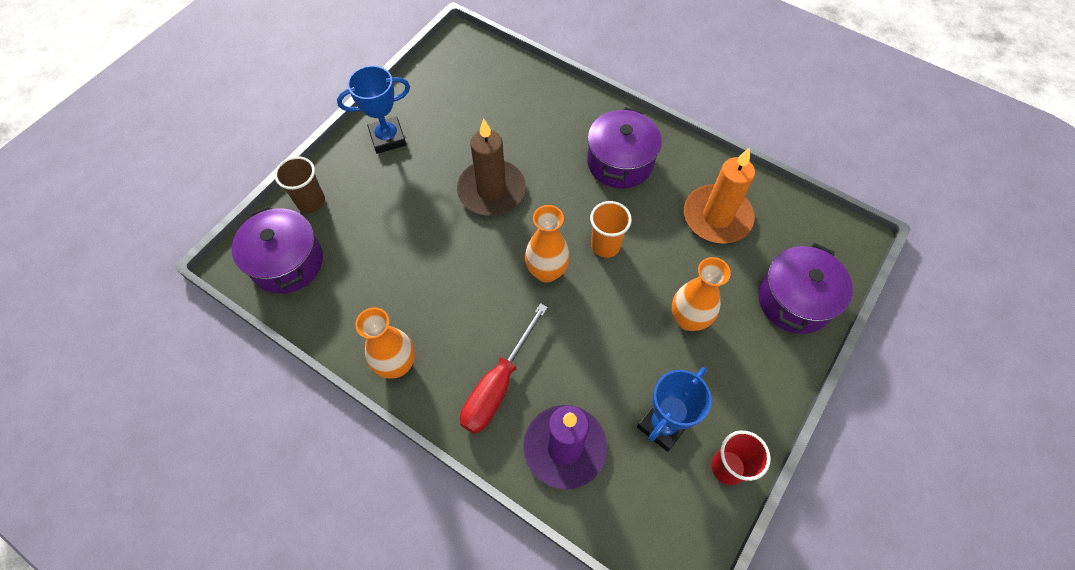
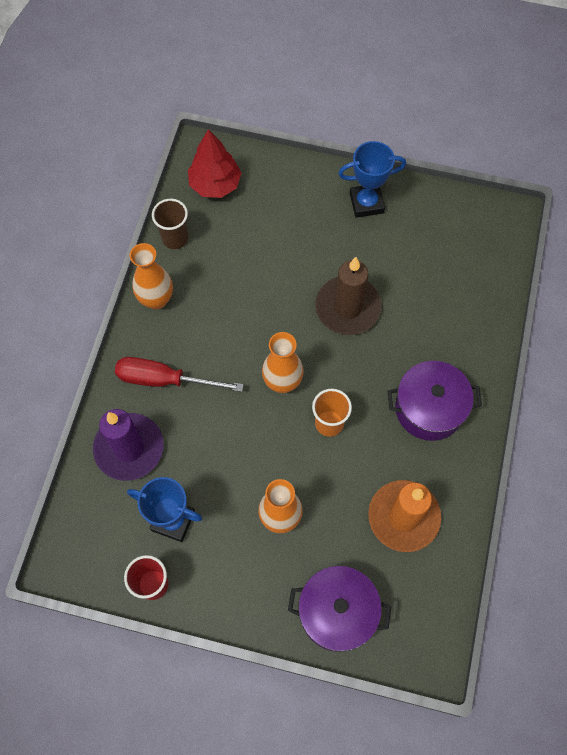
camera: 70 degrees right, 5 degrees up
purple pot [232,206,323,294] -> red tree [188,129,241,198]
brown cup [275,156,325,213] -> brown cup moved to [152,199,188,249]
blue trophy [337,65,410,154] -> blue trophy turned 60 degrees counterclockwise [338,141,406,218]

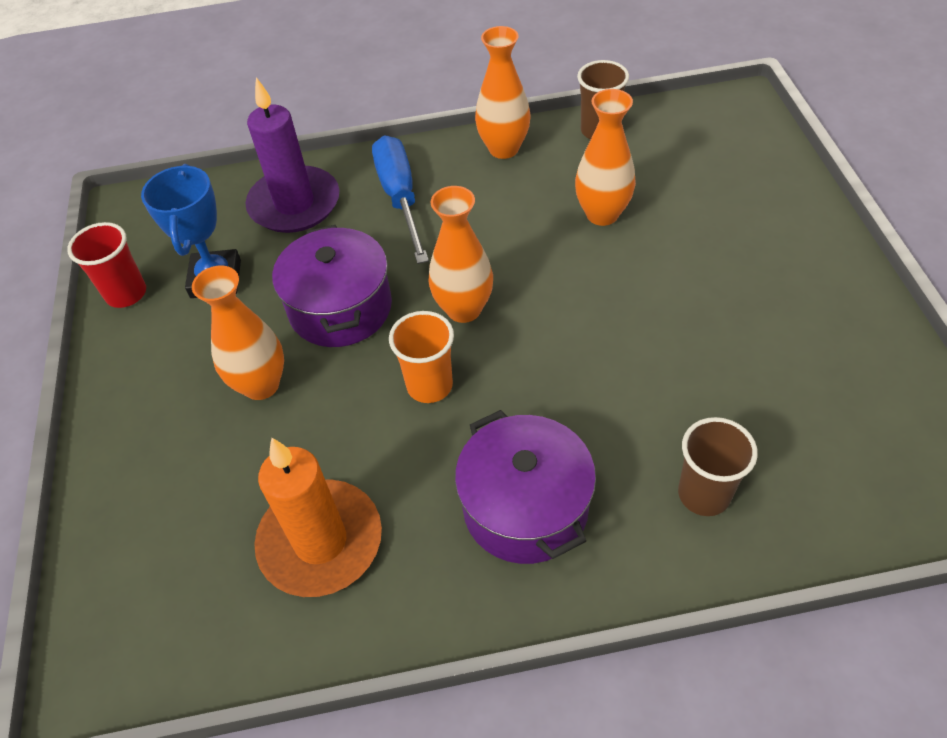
camera: 70 degrees right, 15 degrees down
red screwdriver [115,357,244,392] -> blue screwdriver [372,135,429,264]
red tree [188,129,241,198] -> none
purple pot [288,566,391,652] -> purple pot moved to [272,225,392,347]
brown candle [315,257,382,335] -> none
blue trophy [338,141,406,218] -> none
none -> orange vase [575,89,636,226]
none -> brown cup [678,417,758,516]

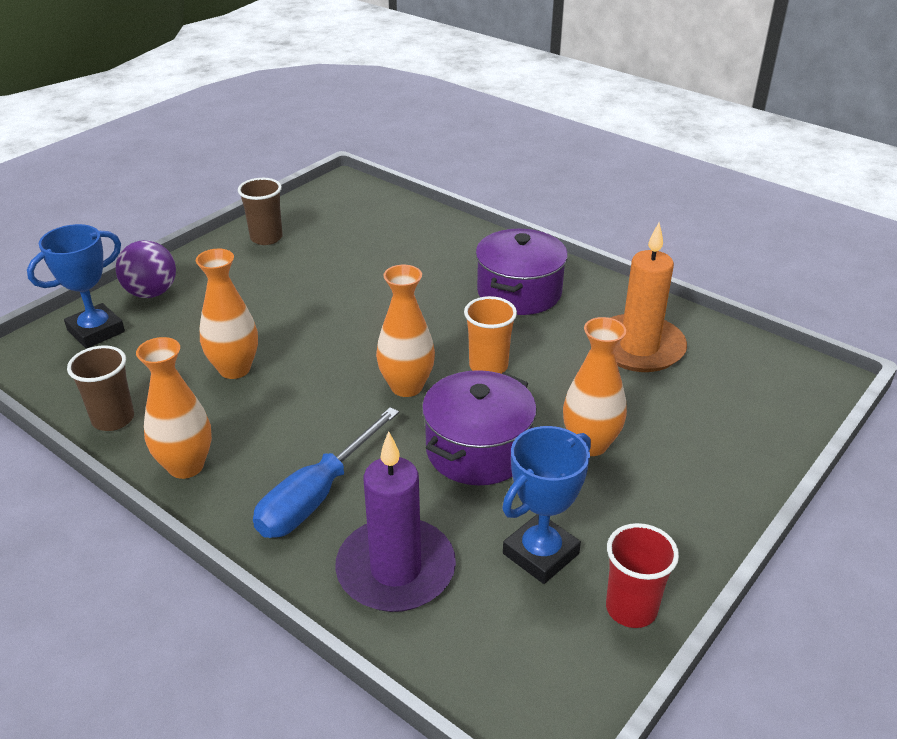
camera: 135 degrees left, 15 degrees down
brown cup [678,417,758,516] -> brown cup moved to [238,178,283,245]
none -> blue trophy [27,224,125,349]
none -> purple ball [116,240,176,298]

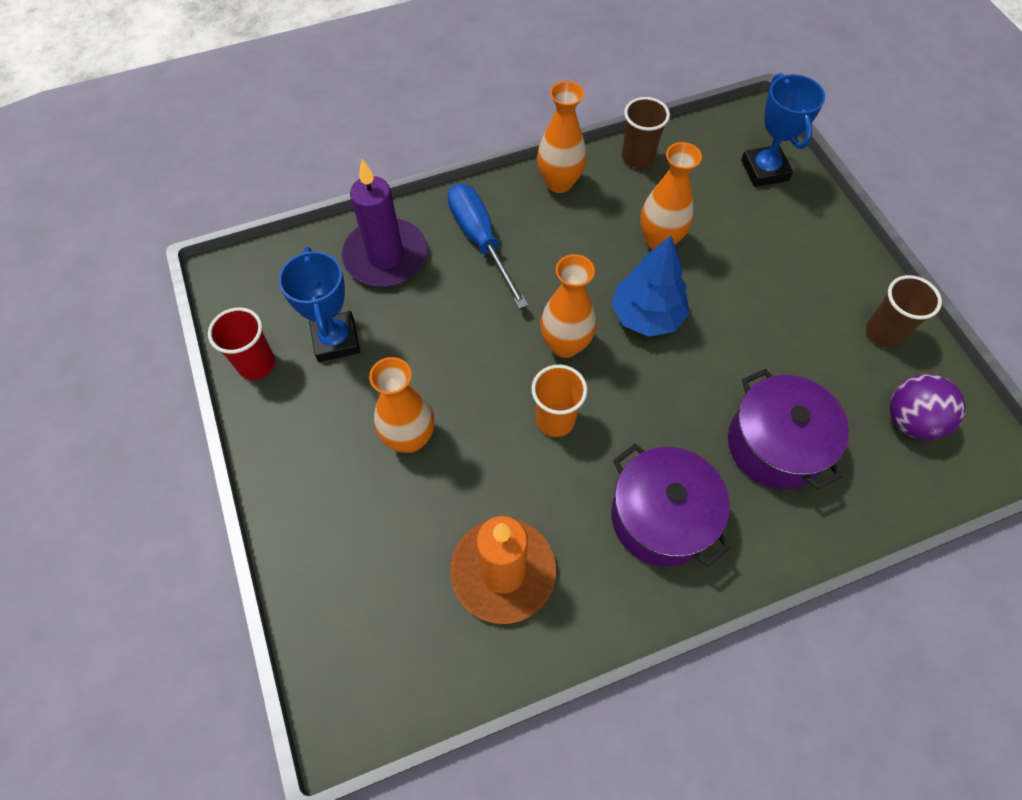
camera: 120 degrees right, 25 degrees up
purple ball [116,240,176,298] -> purple ball moved to [890,374,966,440]
purple pot [422,370,537,485] -> purple pot moved to [728,369,849,490]
none -> blue tree [611,236,690,337]

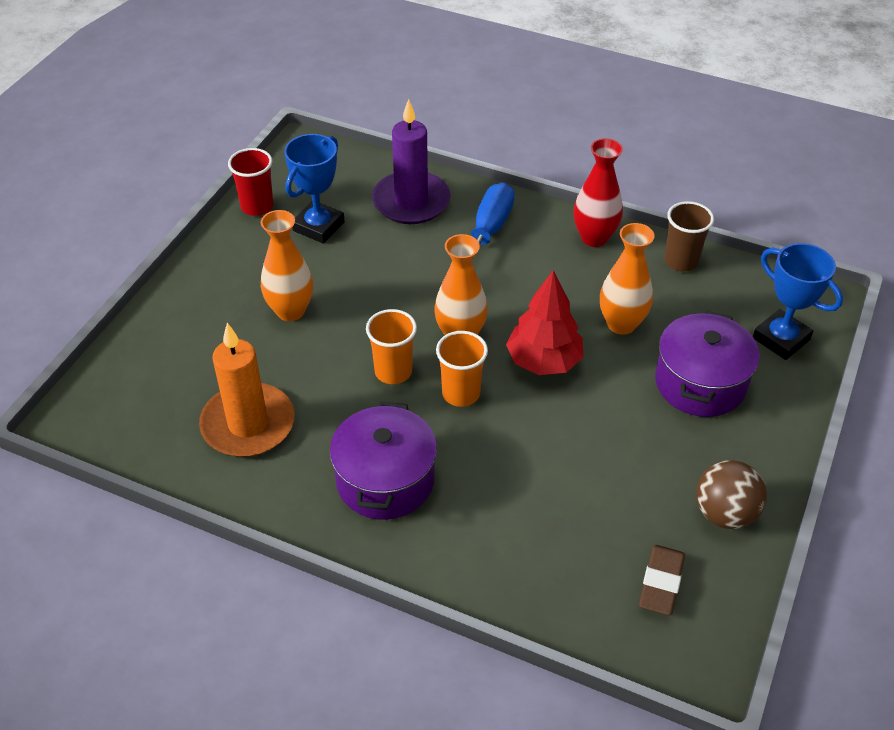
camera: 45 degrees right, 15 degrees down
orange vase [537,81,586,193] -> red vase [574,138,623,247]
blue tree [611,236,690,337] -> red tree [506,270,583,375]
purple pot [728,369,849,490] -> purple pot moved to [655,311,760,417]
blue trophy [741,73,825,187] -> blue trophy turned 75 degrees counterclockwise [753,243,843,360]
brown cup [866,275,942,348] -> brown ball [696,460,767,529]
purple ball [890,374,966,440] -> brown eraser [639,545,685,615]
none -> orange cup [436,331,488,407]

